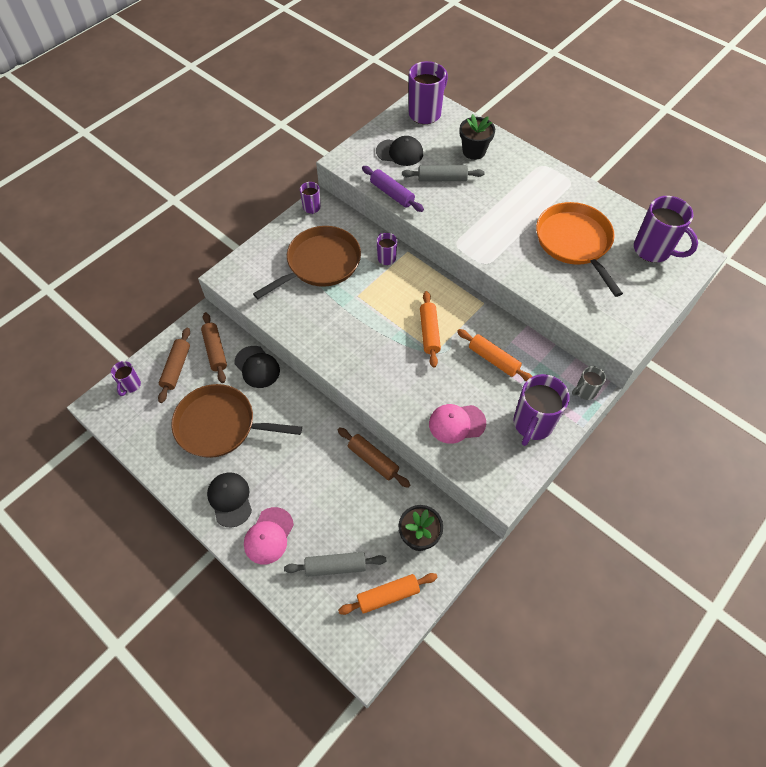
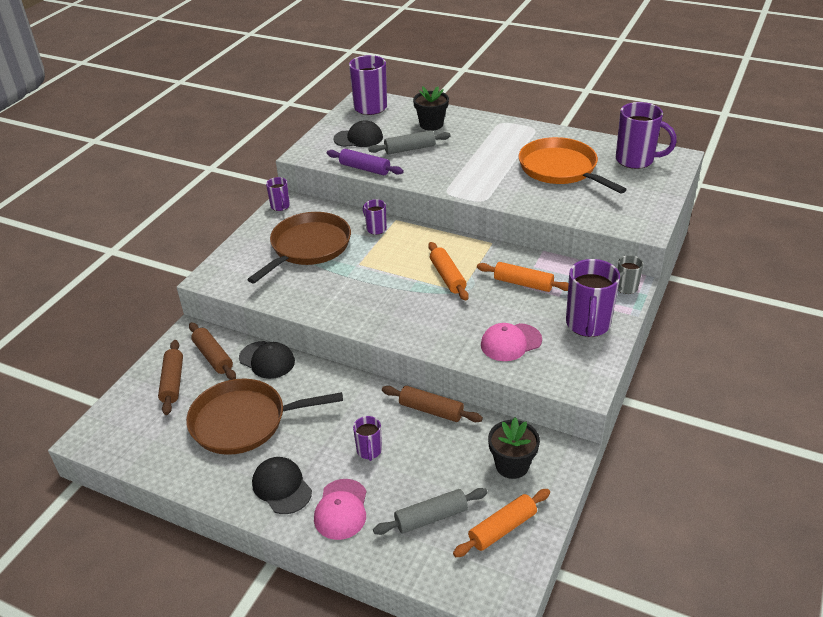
camera: 15 degrees left, 20 degrees down
purple mug [111,361,141,396] -> purple mug moved to [353,416,382,461]

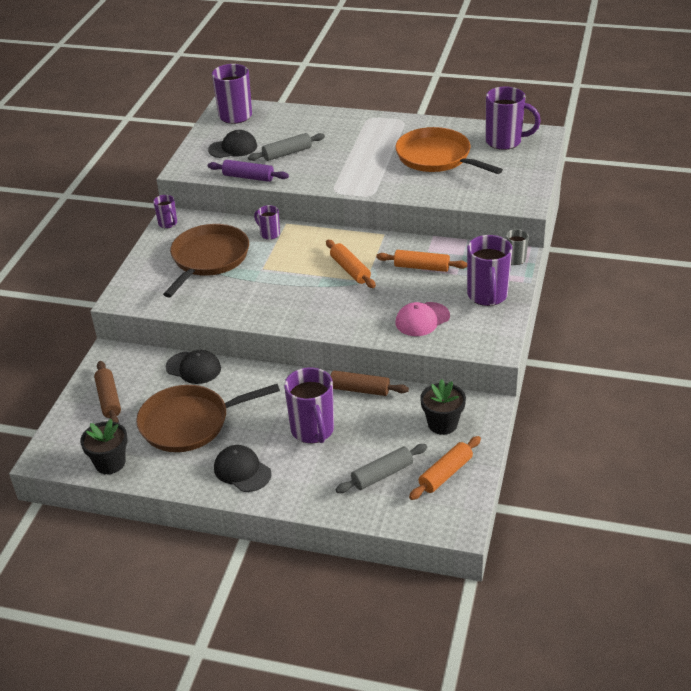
camera: 10 degrees left, 0 degrees up
brown rolling pin [189,322,236,380] -> none
pink cap [314,479,367,540] -> none
purple mug [353,416,382,461] -> purple mug [284,368,334,443], size x1.90
black flower pot [413,86,449,131] -> black flower pot moved to [80,419,128,474]

